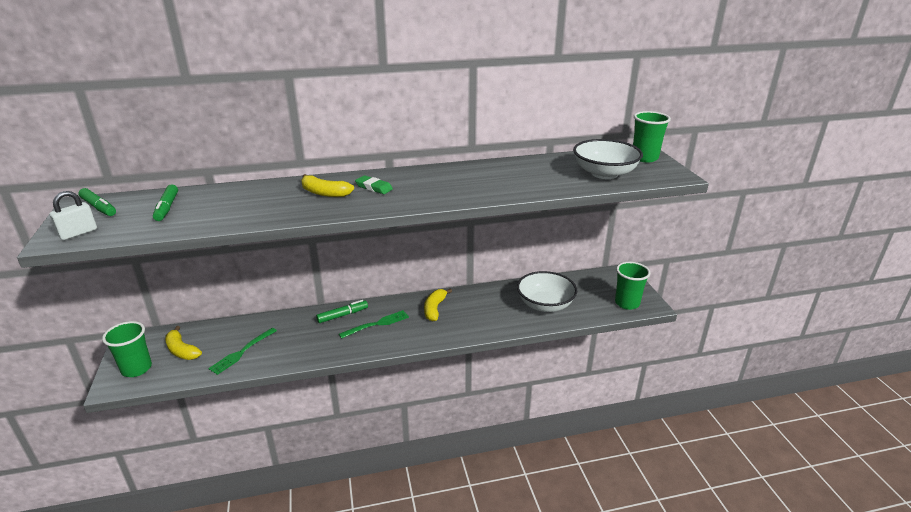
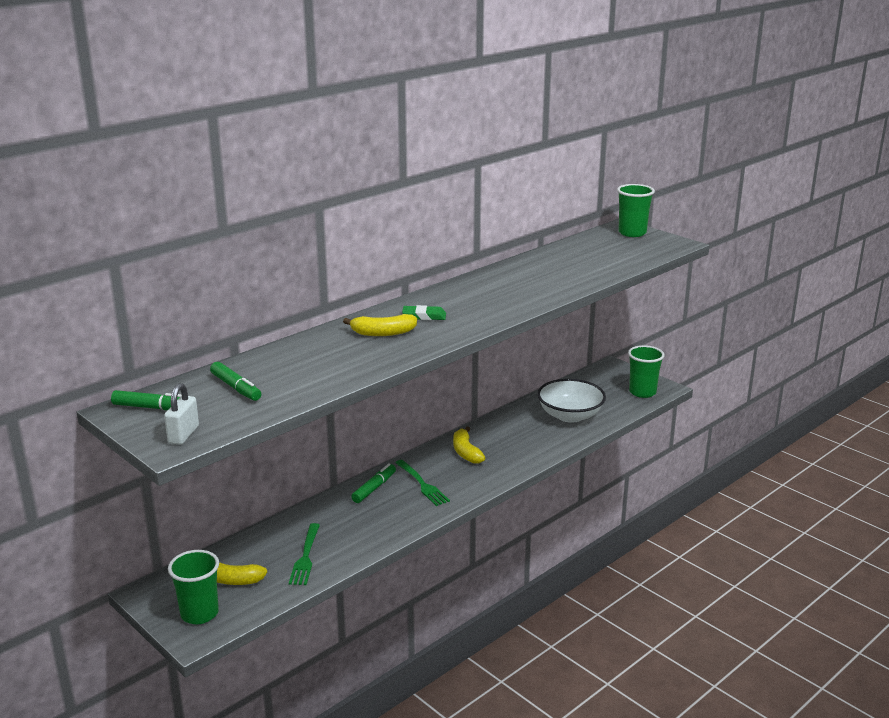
camera: 30 degrees left, 5 degrees down
green fork [339,310,409,339] -> green fork turned 120 degrees clockwise [395,460,450,506]
white bowl [573,139,643,179] -> none

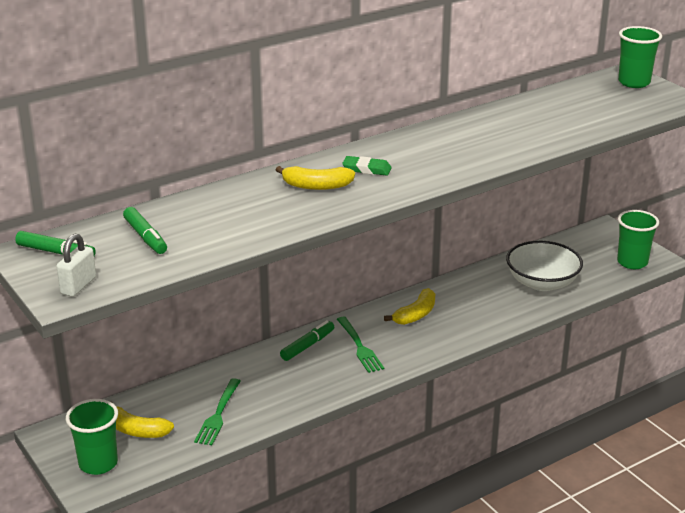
camera: 10 degrees right, 5 degrees up
yellow banana [453,426,485,464] -> yellow banana turned 135 degrees counterclockwise [384,288,435,325]

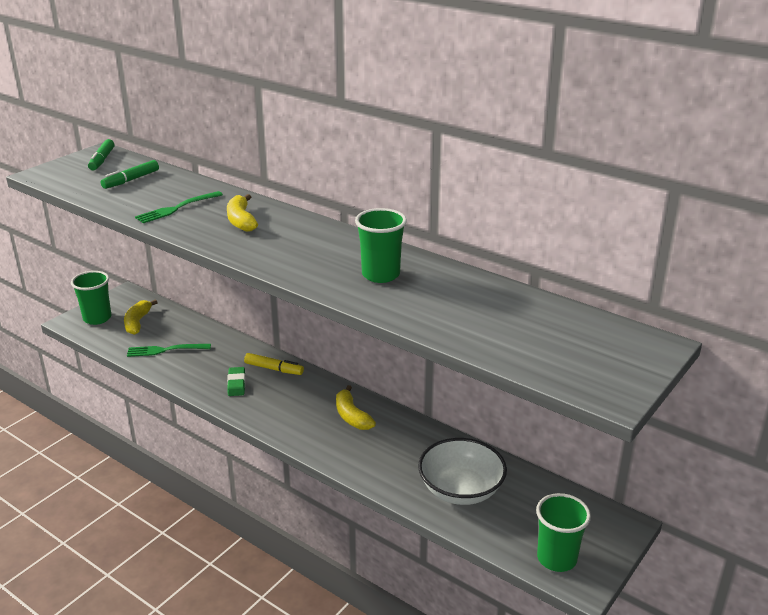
camera: 70 degrees right, 0 degrees up
white padlock [56,233,96,297] -> none
green marker [280,320,334,361] -> yellow marker [244,353,304,375]
green fork [337,317,384,373] -> green fork moved to [135,191,223,223]
green eraser [342,156,392,176] -> green eraser moved to [227,367,245,396]
yellow banana [384,288,435,325] -> yellow banana turned 45 degrees clockwise [336,385,376,430]
green cup [618,26,662,88] -> green cup moved to [355,208,407,283]

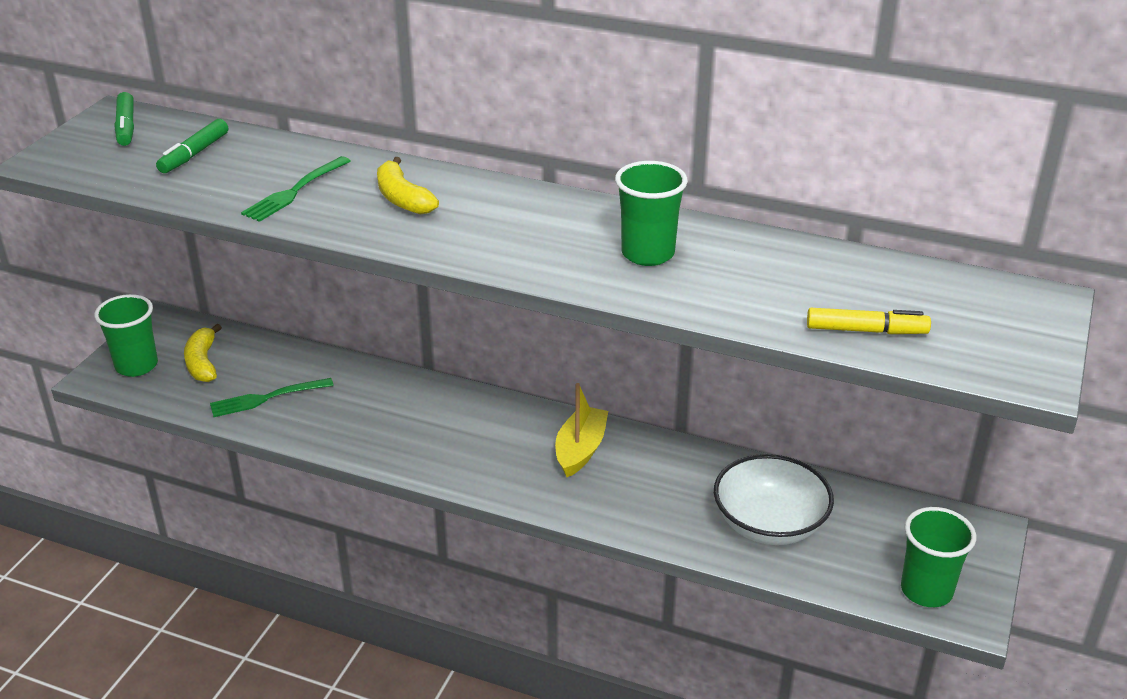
camera: 15 degrees left, 5 degrees up
green eraser [227,367,245,396] -> none
yellow marker [244,353,304,375] -> yellow marker moved to [807,308,931,334]
yellow banana [336,385,376,430] -> yellow boat [555,383,608,477]

